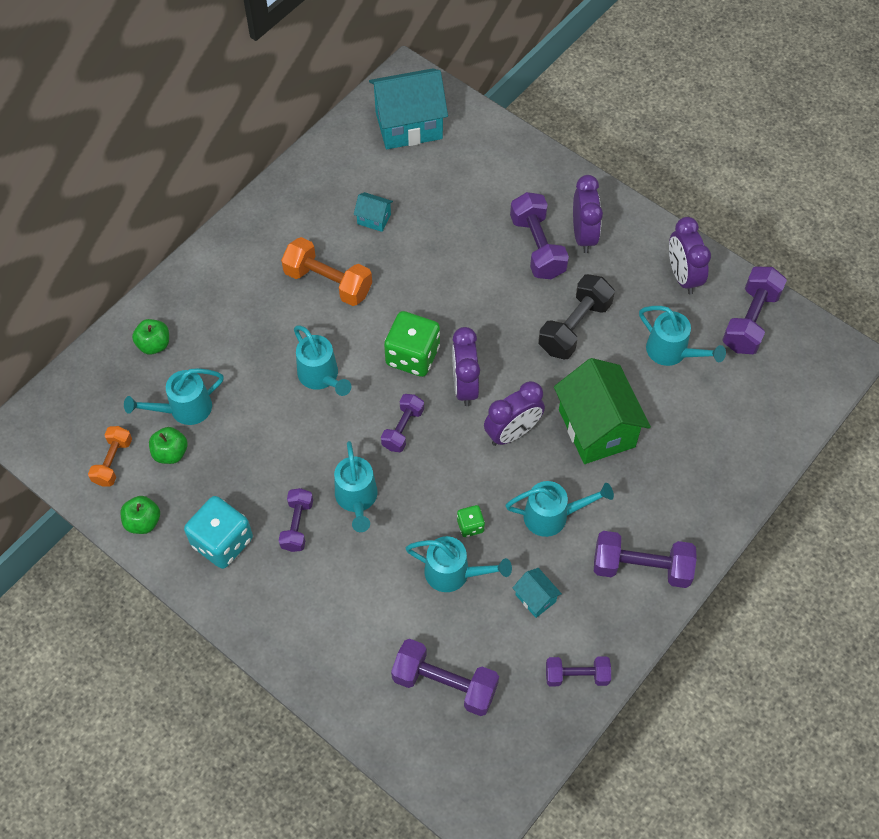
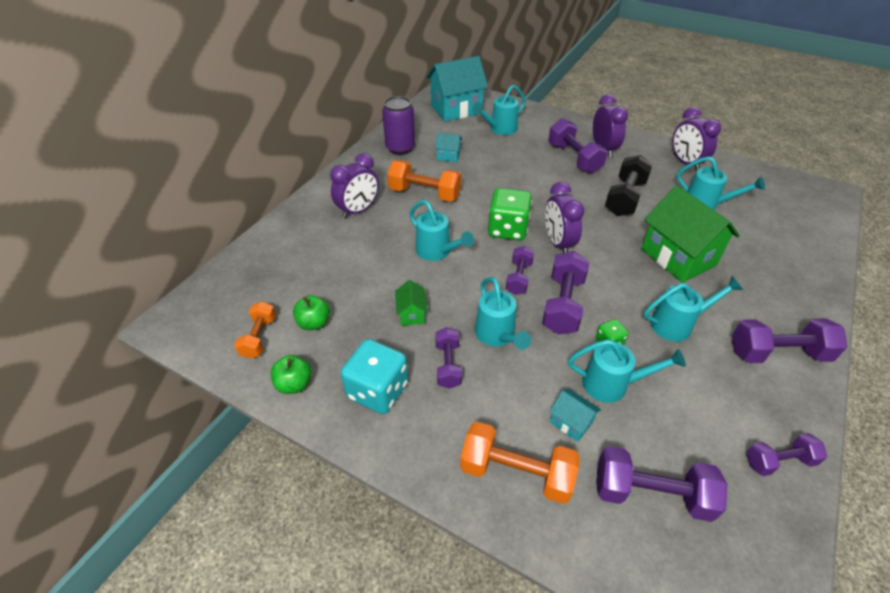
camera: 10 degrees left, 15 degrees down
turquoise watering can [124,368,224,425] -> turquoise watering can moved to [472,85,526,135]
green apple [132,319,169,355] -> none
purple clock [484,381,545,446] -> purple clock moved to [330,153,379,219]
turquoise house [513,568,562,618] -> turquoise house moved to [549,389,601,441]
purple dumbbell [722,266,787,354] -> purple dumbbell moved to [542,251,589,335]
none -> purple can [382,96,415,155]
none -> green house [395,280,428,326]
none -> orange dumbbell [460,422,580,504]

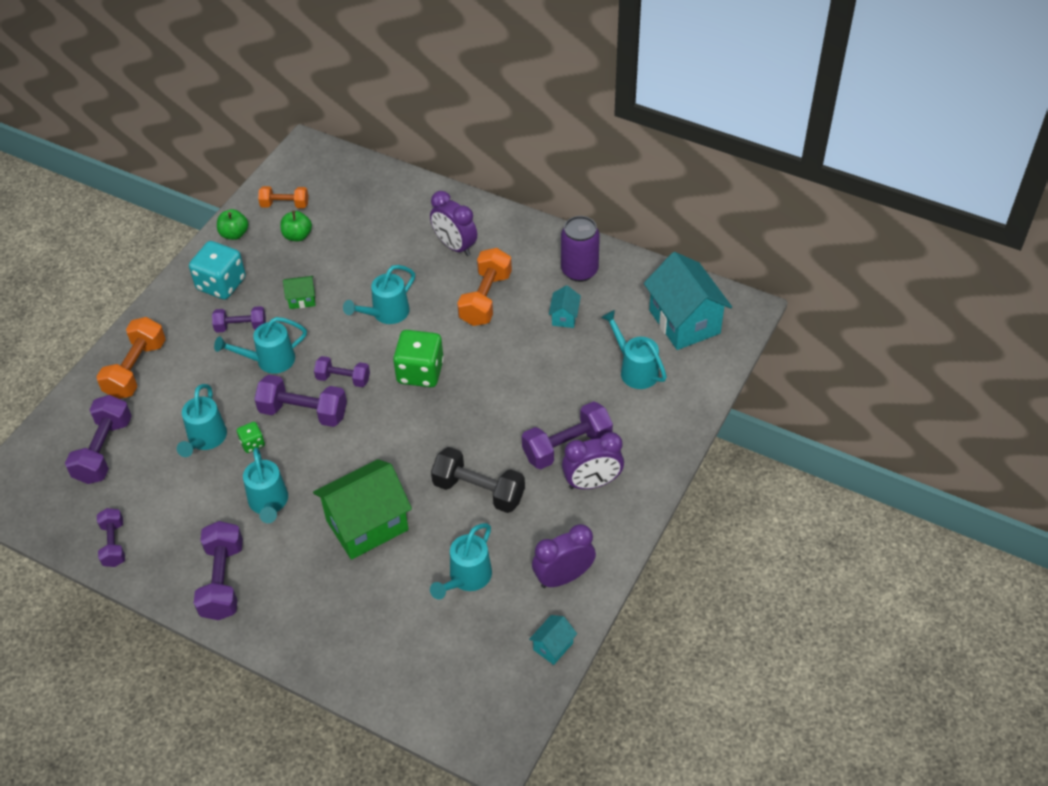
camera: 90 degrees right, 5 degrees up
purple clock [545,182,584,253] -> none
turquoise house [549,389,601,441] -> turquoise house moved to [529,615,577,665]

